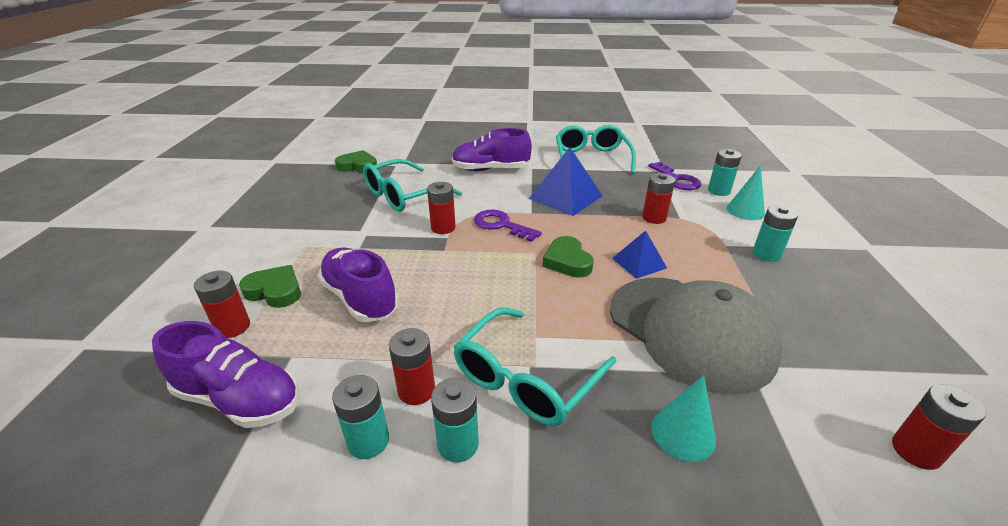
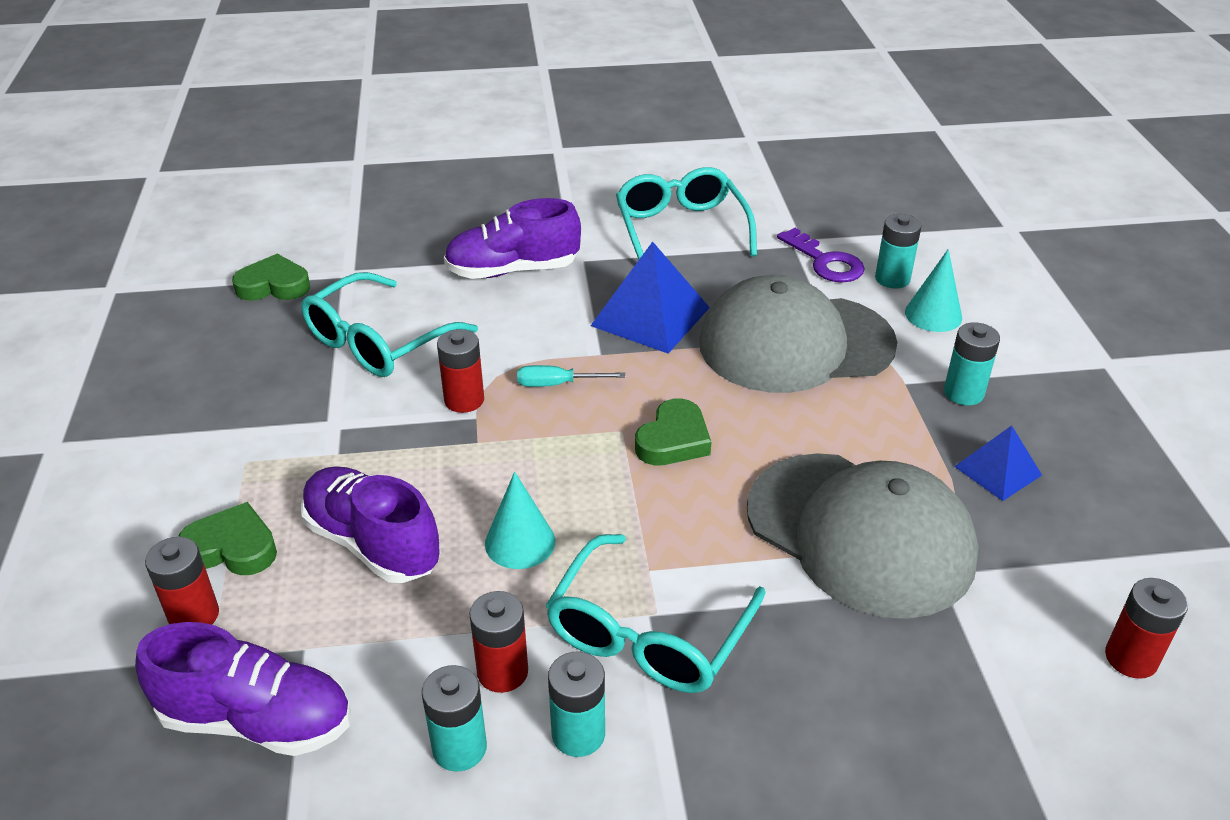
camera: 10 degrees left, 5 degrees up
purple key [474,209,542,242] -> turquoise screwdriver [517,365,625,387]
green heart [543,236,594,278] -> green heart turned 120 degrees counterclockwise [635,398,711,466]
blue pyramid [612,231,667,279] -> blue pyramid moved to [954,425,1042,501]
red battery [642,173,675,224] -> grey cap [699,275,897,393]
turquoise cone [651,375,716,462] -> turquoise cone moved to [485,472,555,569]

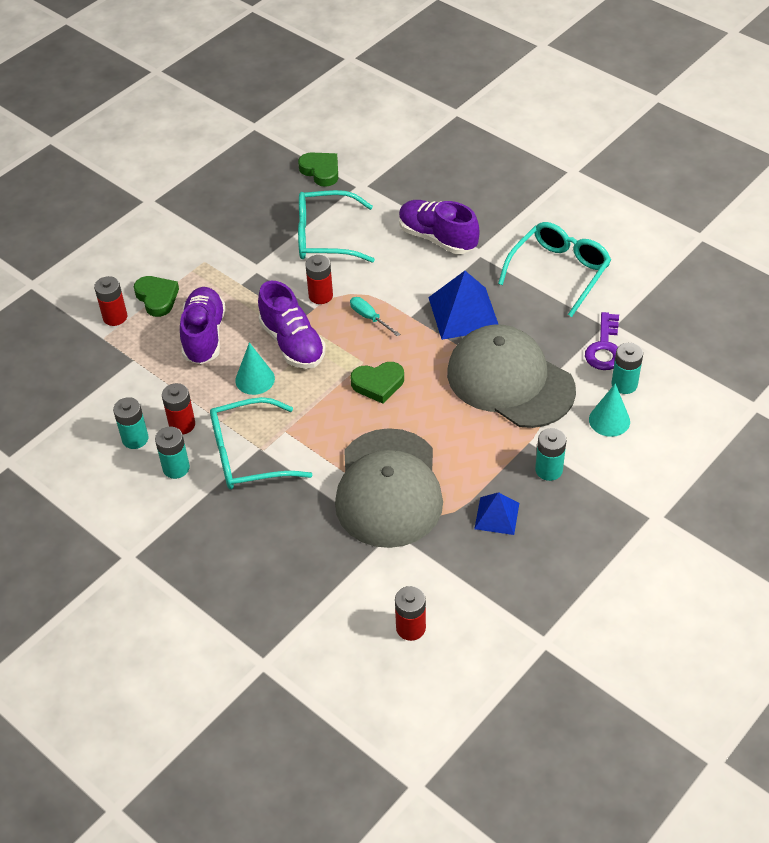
camera: 50 degrees right, 10 degrees up
purple shoe [135,622,351,756] -> purple shoe moved to [258,281,326,369]

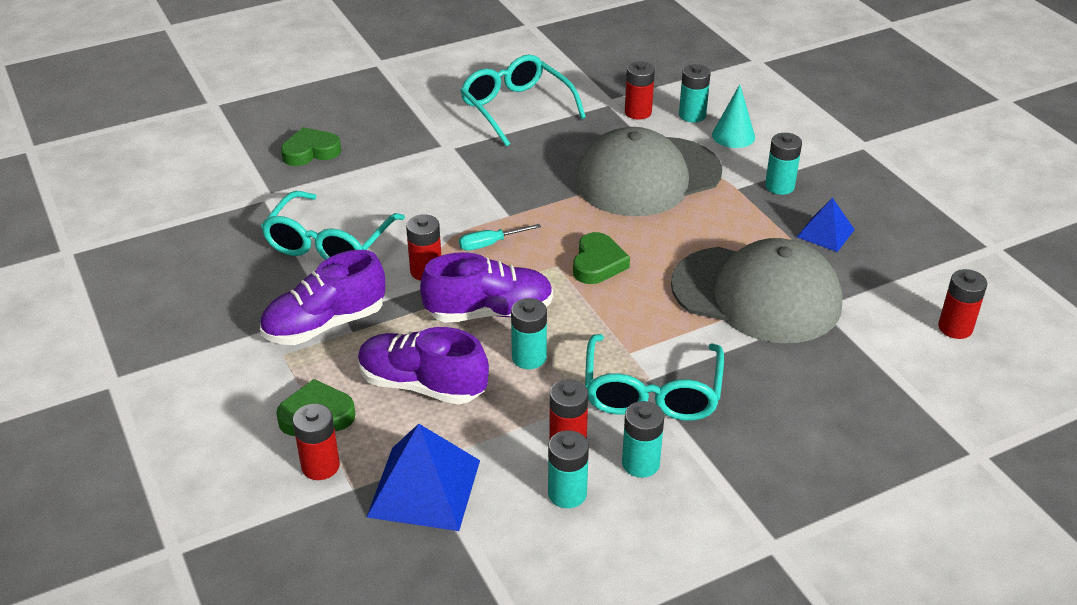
camera: 70 degrees left, 10 degrees down
turquoise cone [235,342,275,395] -> turquoise battery [511,298,547,369]
green heart [298,153,338,187] -> green heart moved to [281,127,341,166]
purple shoe [399,200,479,254] -> purple shoe moved to [260,250,385,345]
blue pyramid [428,271,499,340] -> blue pyramid moved to [367,424,480,531]
purple key [585,312,619,370] -> red battery [625,62,655,119]

